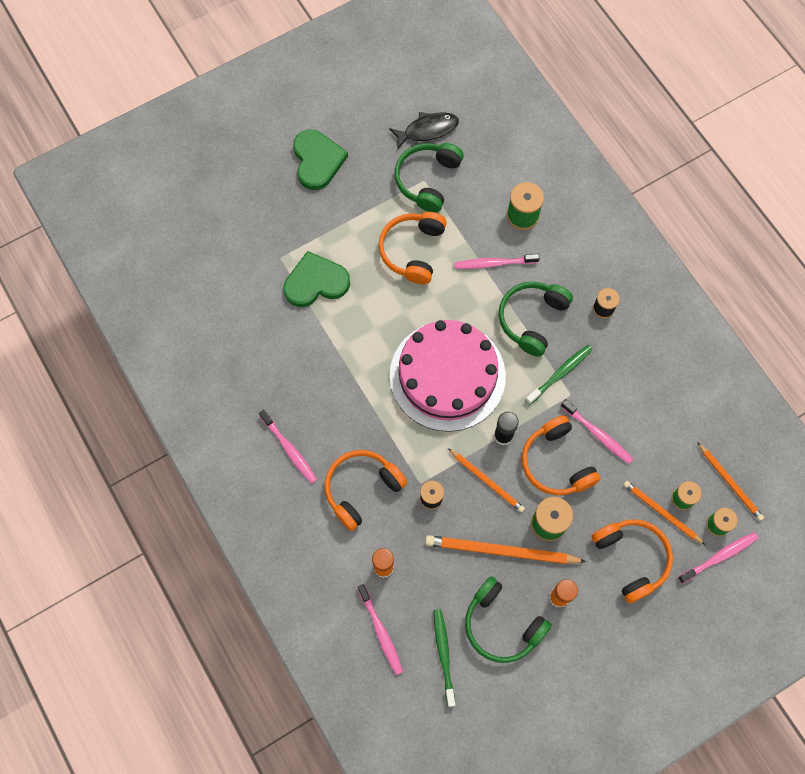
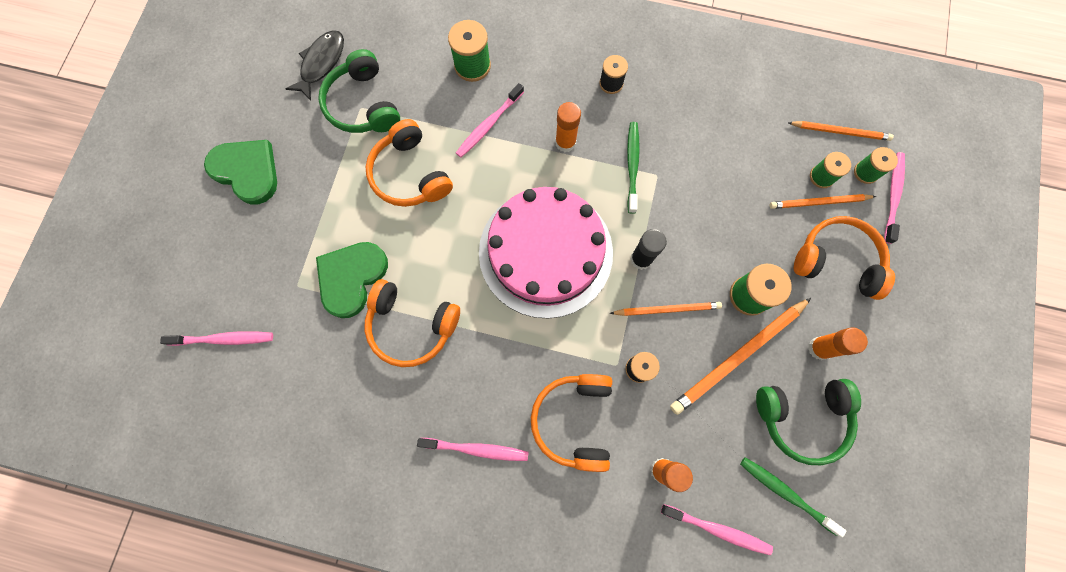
camera: 45 degrees left, 5 degrees up
green headphones [499,281,573,357] -> orange glue stick [555,102,581,152]
orange headphones [522,415,600,496] -> orange headphones moved to [365,279,460,367]
pink toothbrush [561,399,633,464] -> pink toothbrush moved to [160,331,273,346]

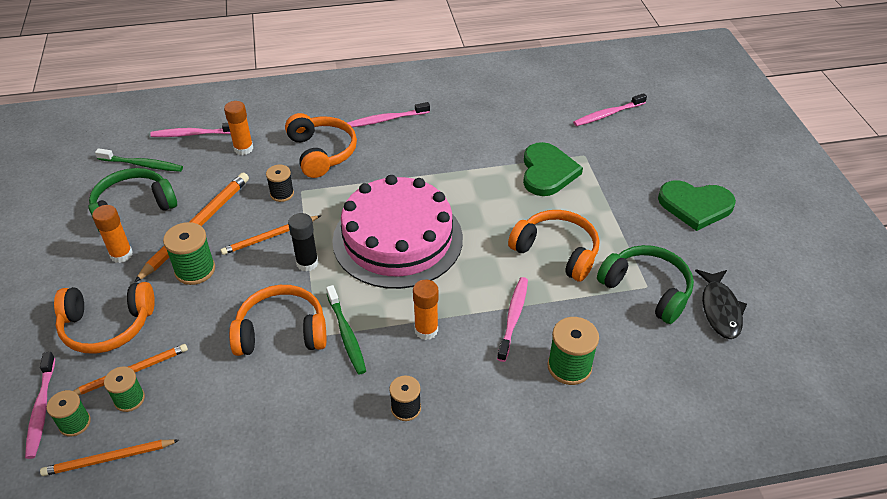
camera: 155 degrees right, 30 degrees down
orange headphones [365,279,460,367] -> orange headphones moved to [229,285,327,356]

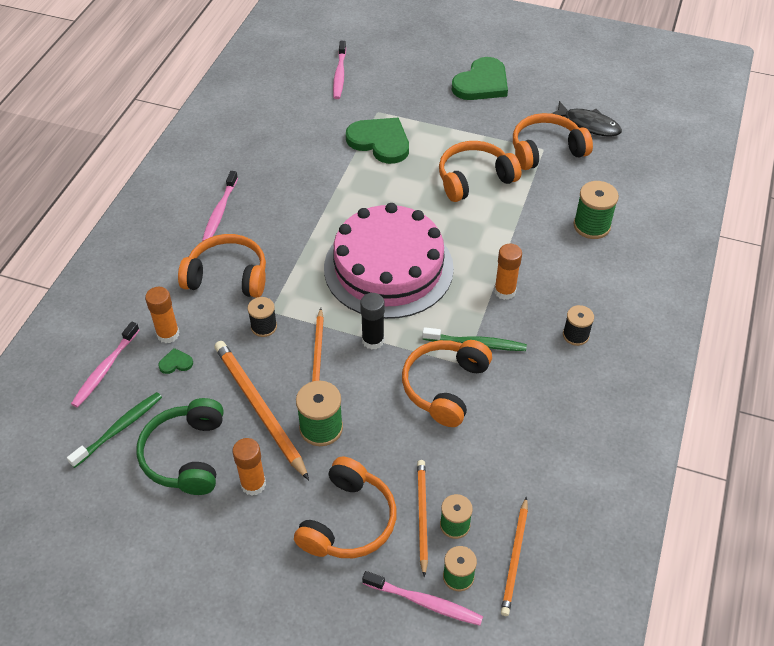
camera: 60 degrees left, 5 degrees up
pink toothbrush [497,277,528,362] -> none
green headphones [597,245,694,324] -> orange headphones [513,113,593,170]
none -> green heart [158,348,193,374]

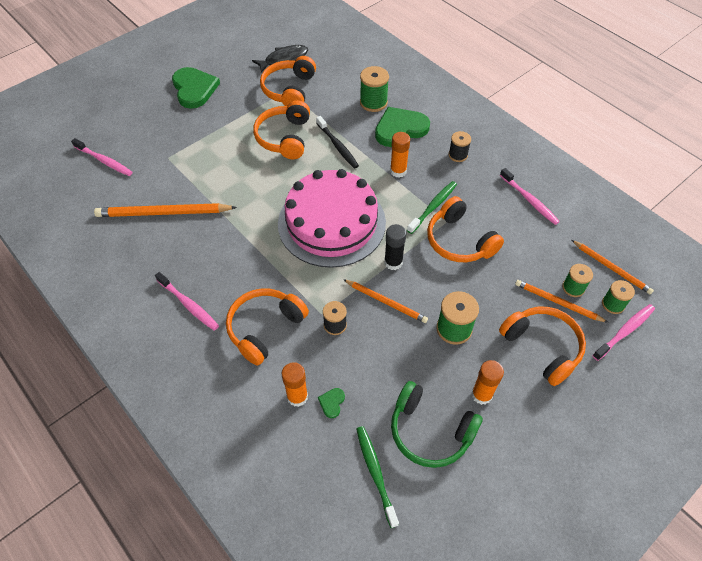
camera: 60 degrees left, 5 degrees up
pink toothbrush [71,321,139,408] -> pink toothbrush moved to [500,168,560,225]
orange pencil [214,341,309,480] -> orange pencil moved to [94,203,237,217]
green heart [346,118,409,164] -> green heart moved to [375,107,430,147]
none -> black toothbrush [316,116,359,169]

